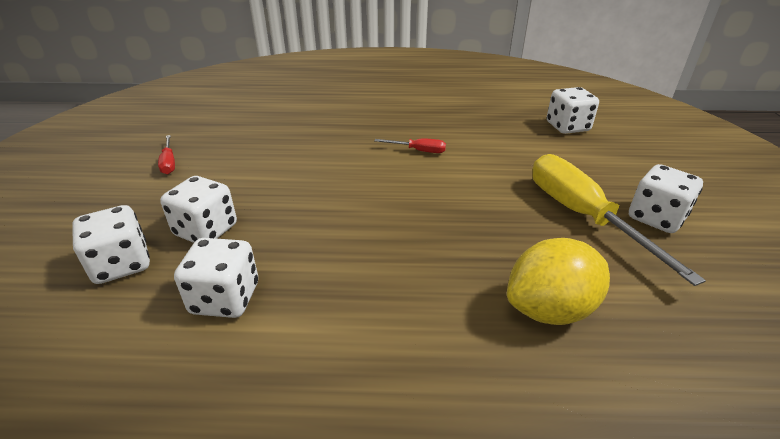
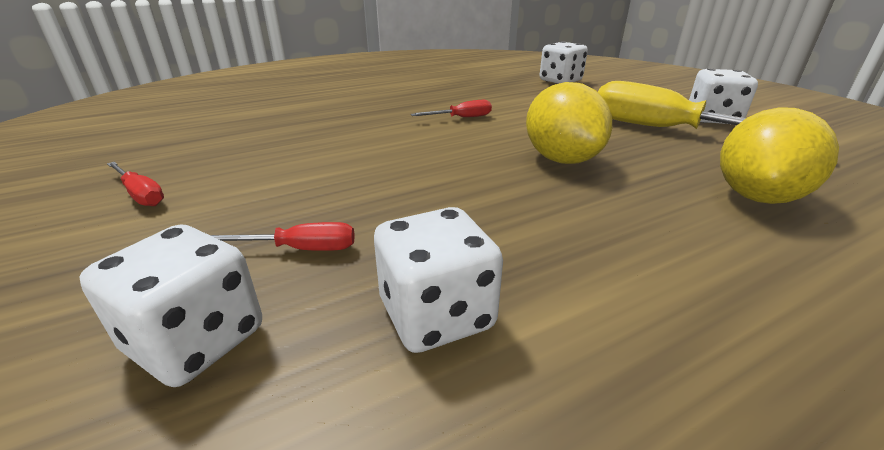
camera: 30 degrees left, 5 degrees down
white dice [160,176,237,243] -> red screwdriver [210,222,355,251]
none -> yellow lemon [526,82,612,164]

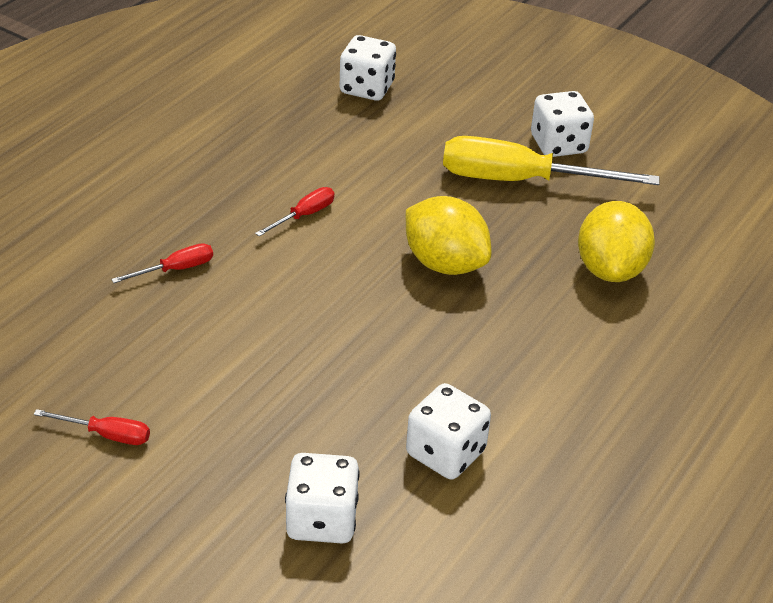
camera: 30 degrees left, 10 degrees up
red screwdriver [210,222,355,251] -> red screwdriver moved to [111,243,213,283]

